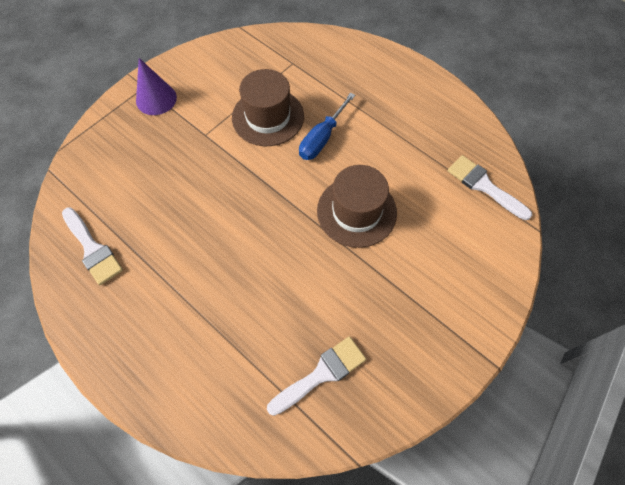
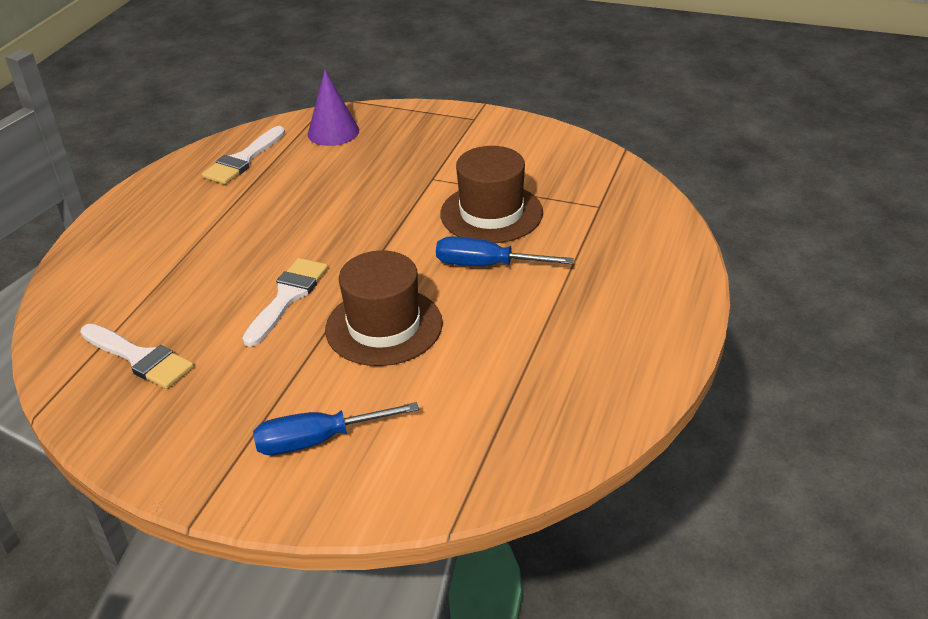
camera: 70 degrees right, 25 degrees down
purple cone [136,58,177,115] -> purple cone moved to [308,70,359,146]
white brush [448,155,532,220] -> white brush moved to [242,258,328,347]
none -> blue screwdriver [253,402,419,455]

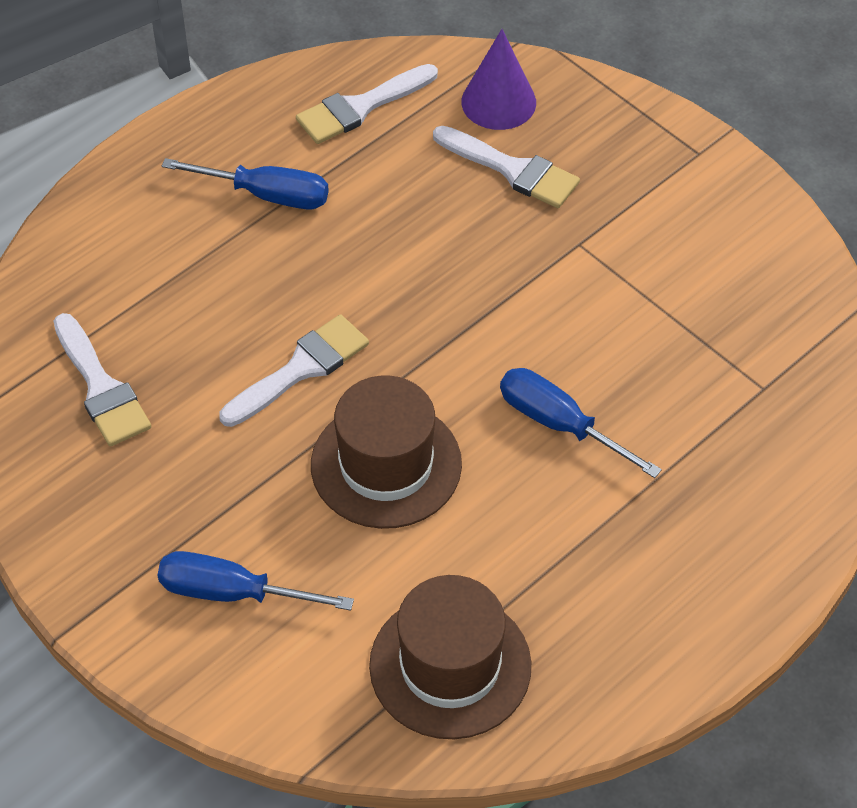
camera: 25 degrees right, 15 degrees up
brown hat [440,146,543,243] -> brown hat moved to [369,575,531,739]
none -> blue screwdriver [162,158,329,209]
none -> white brush [433,126,580,208]

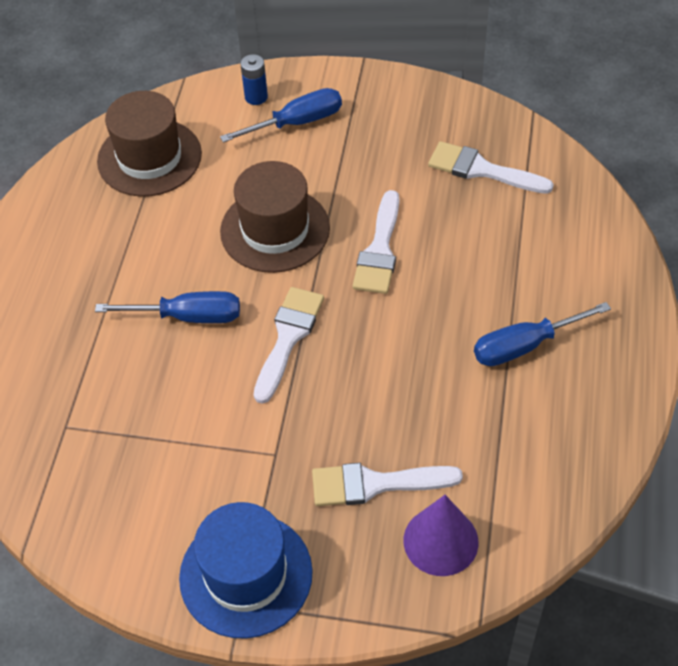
camera: 145 degrees right, 0 degrees up
white brush [296,64,438,144] -> white brush moved to [254,287,324,404]
none -> blue hat [179,502,313,639]
none -> blue battery [240,54,268,105]

